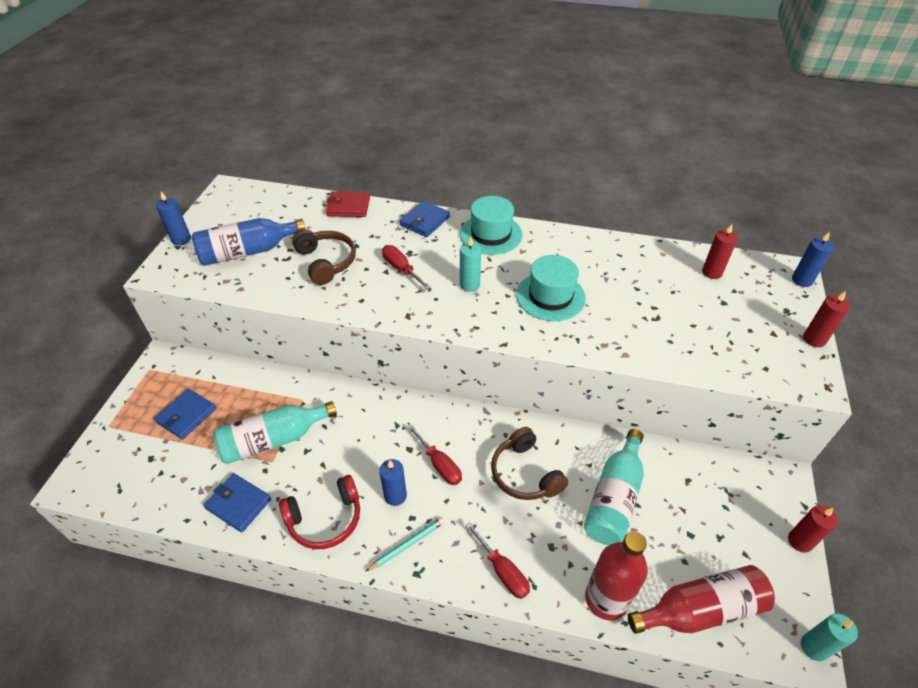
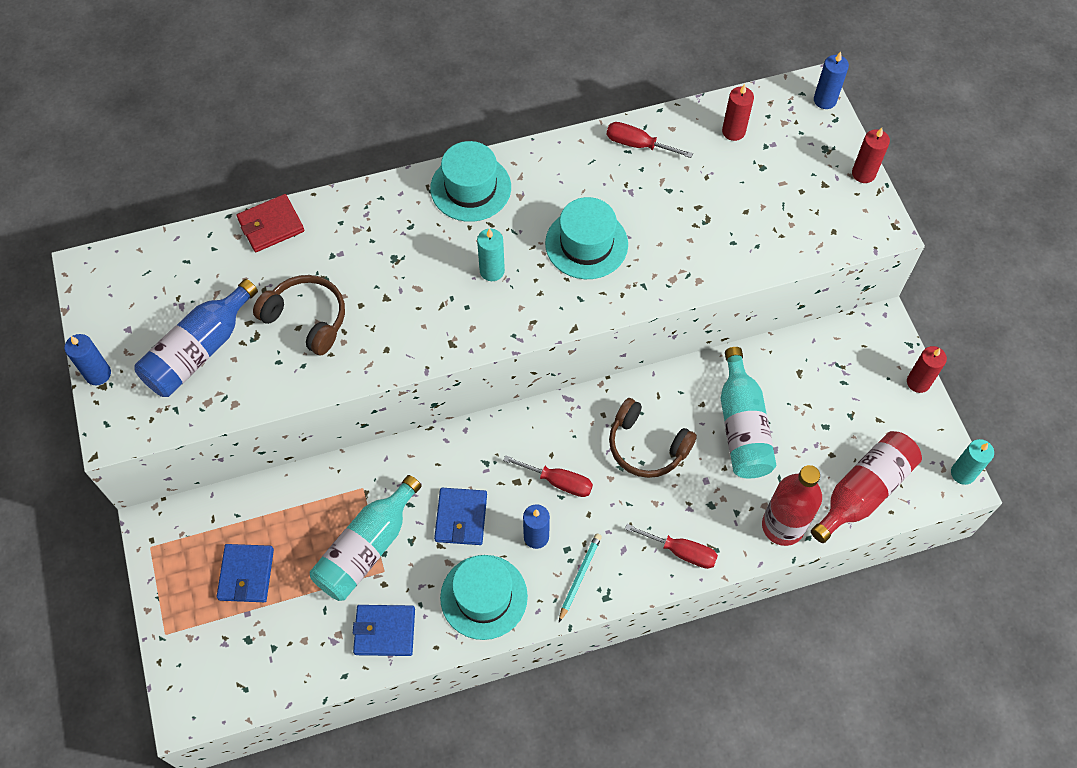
camera: 30 degrees left, 15 degrees up
red headphones [279,475,360,549] -> turquoise hat [440,555,528,640]
red screwdriver [382,245,431,289] -> red screwdriver moved to [606,122,693,158]
blue wallet [399,201,450,237] -> blue wallet moved to [434,488,487,545]

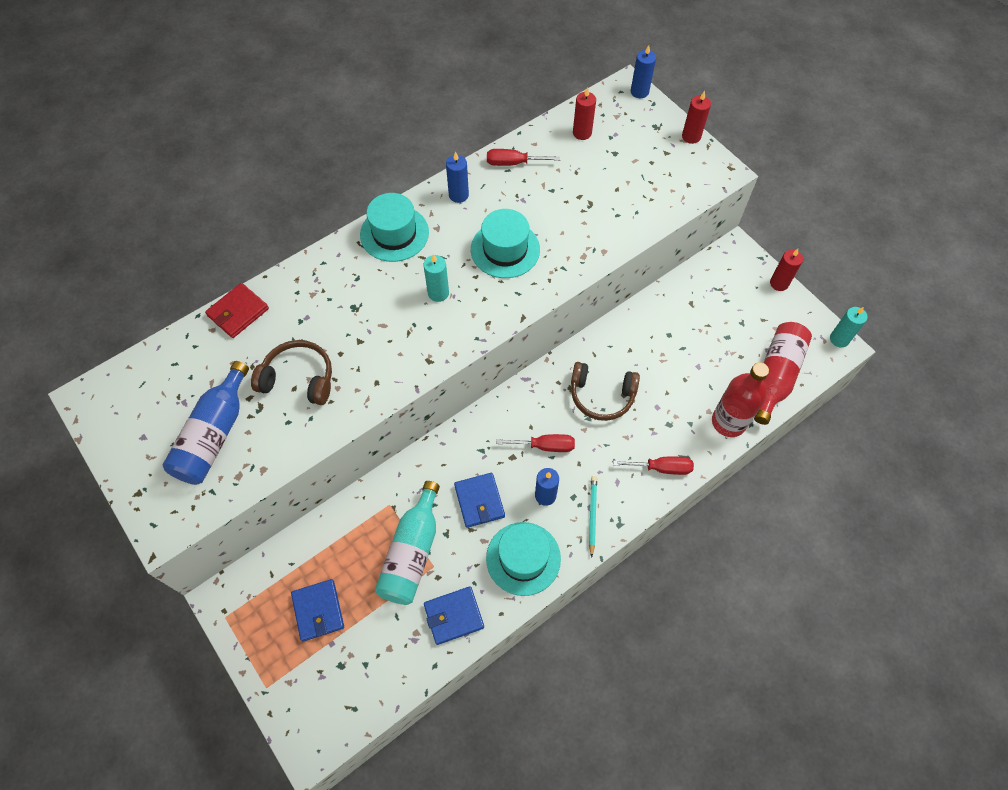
camera: 20 degrees left, 0 degrees up
blue candle [65,334,111,385] -> blue candle moved to [446,151,469,203]
turquoise bottle [720,347,776,478] -> none

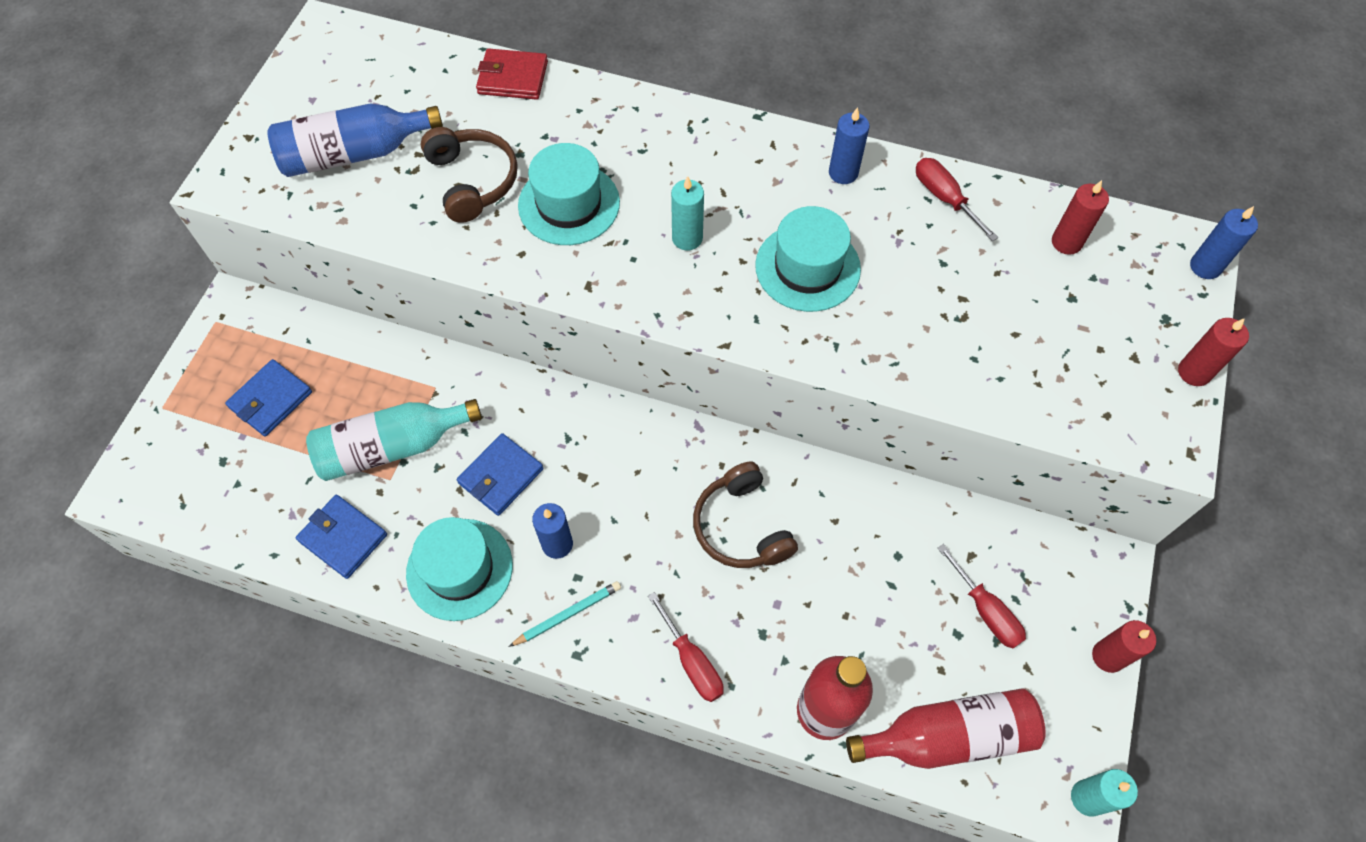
camera: 55 degrees right, 0 degrees up
turquoise hat [360,193,429,262] -> turquoise hat moved to [518,143,620,245]
red screwdriver [496,434,575,452] -> red screwdriver moved to [938,544,1026,648]

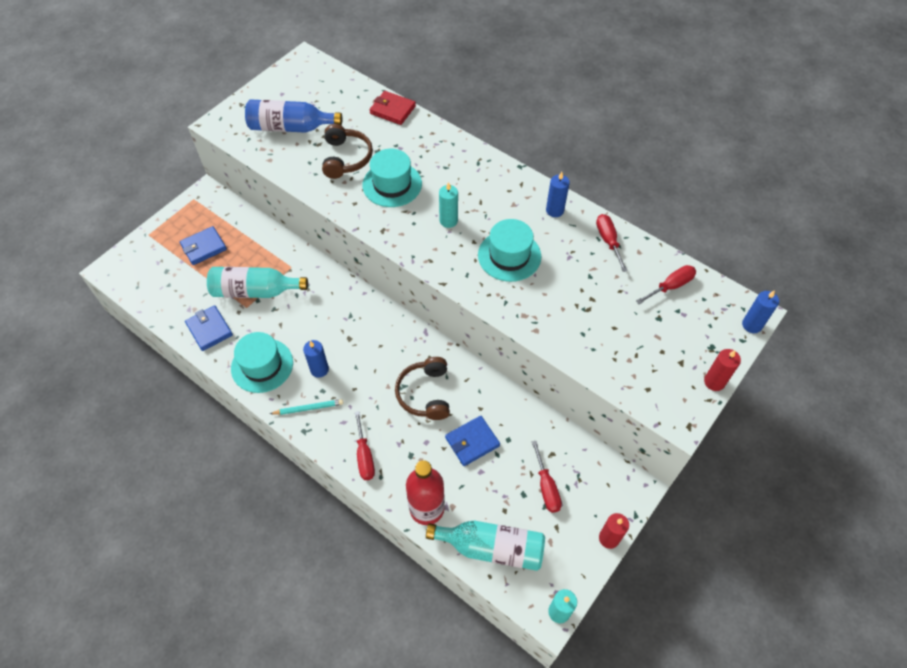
camera: 20 degrees right, 5 degrees down
blue wallet [457,433,544,516] -> blue wallet moved to [445,416,500,466]
red bottle [846,689,1046,769] -> turquoise bottle [426,520,545,571]
red candle [1052,180,1109,255] -> red screwdriver [636,265,696,304]

